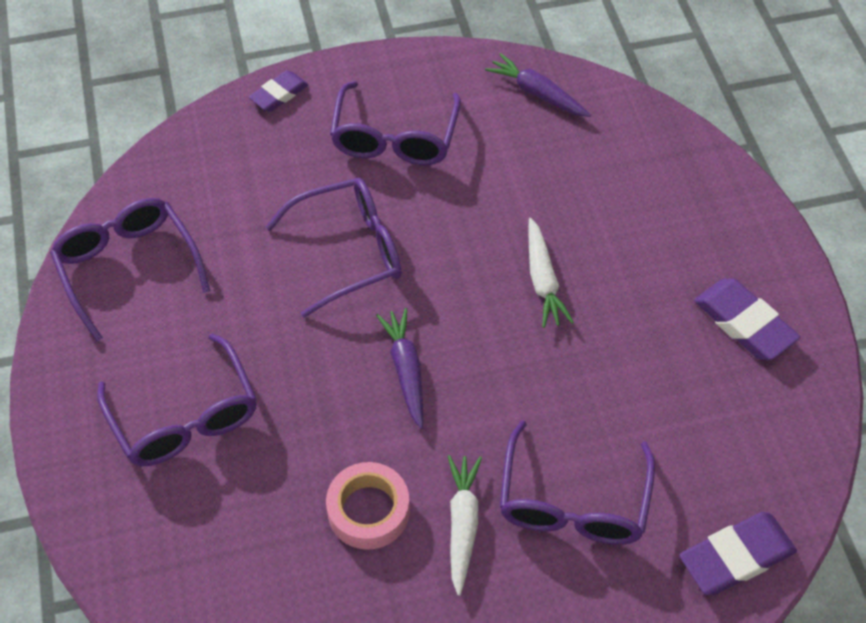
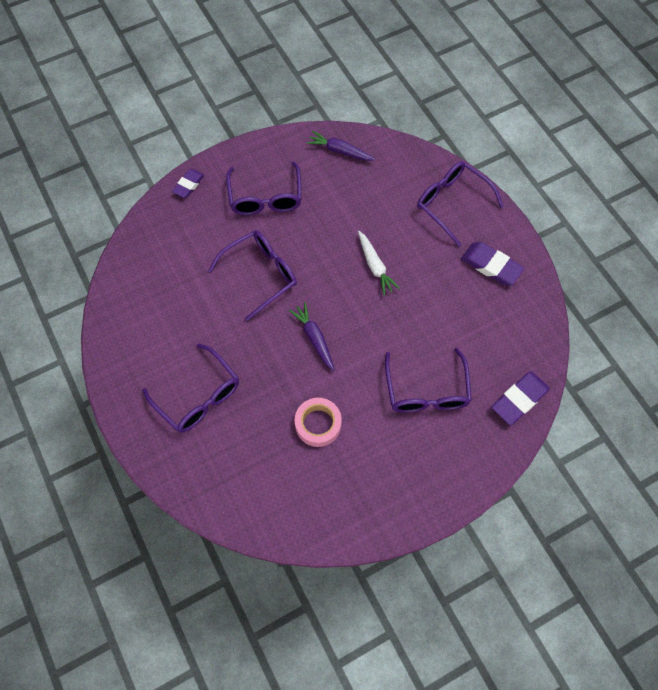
camera: 15 degrees left, 10 degrees up
purple glasses [50,198,210,341] -> purple glasses moved to [417,161,504,247]
white carrot [448,455,482,596] -> none

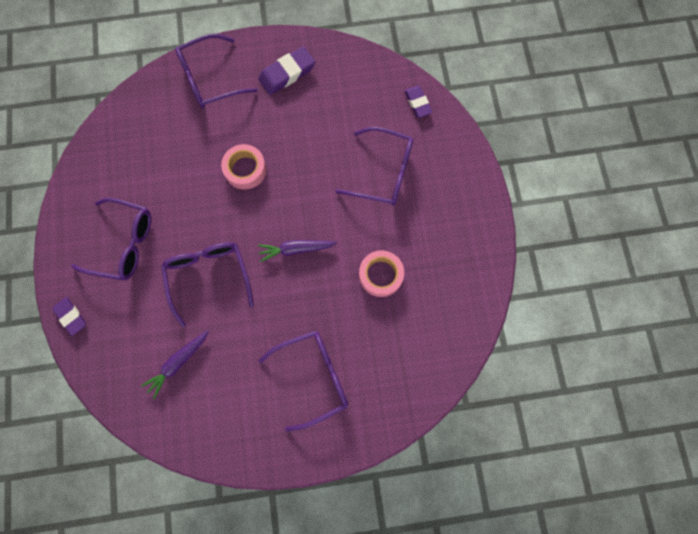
camera: 70 degrees left, 10 degrees up
purple carrot [306,131,375,161] -> purple carrot moved to [141,330,209,399]
white carrot [358,231,400,295] -> pink tape [221,144,267,190]
purple eraser [492,371,550,425] -> purple eraser [405,86,433,118], size x0.65

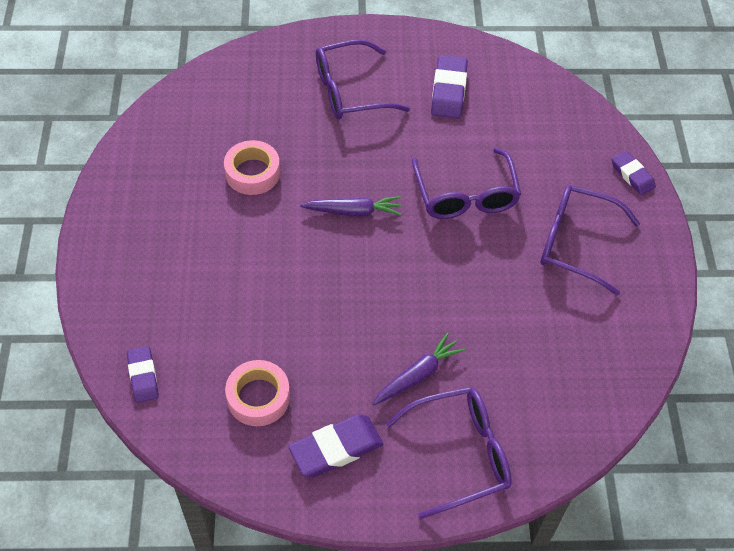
camera: 175 degrees left, 20 degrees down
purple carrot [141,330,209,399] -> purple carrot moved to [372,333,465,405]
pink tape [221,144,267,190] -> pink tape moved to [225,360,290,426]
purple glasses [336,127,413,205] -> none
none -> purple eraser [431,55,468,118]

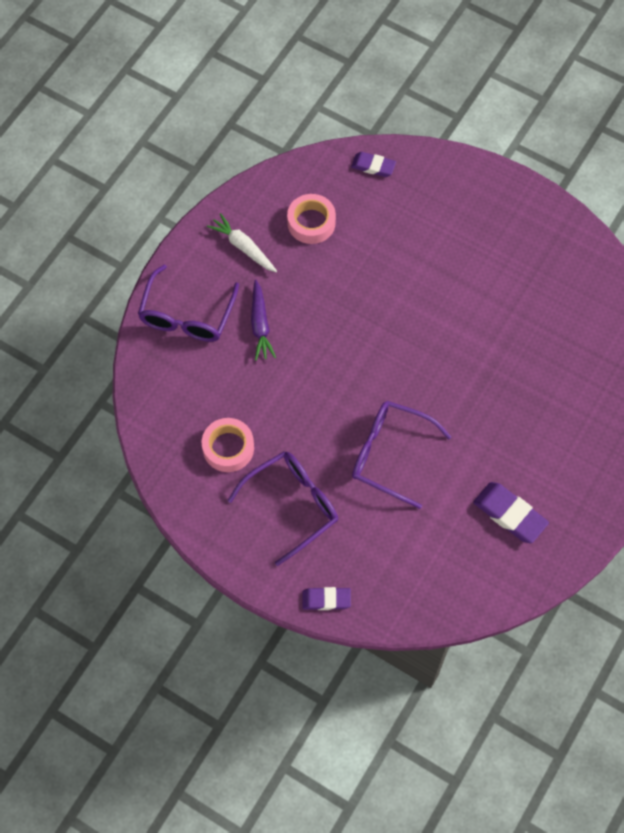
camera: 125 degrees right, 10 degrees up
pink tape [224,140,280,195] -> pink tape moved to [202,418,254,472]
purple eraser [289,414,383,477] -> white carrot [207,213,277,272]
purple carrot [300,196,402,216] -> none
purple glasses [316,39,410,120] -> none

